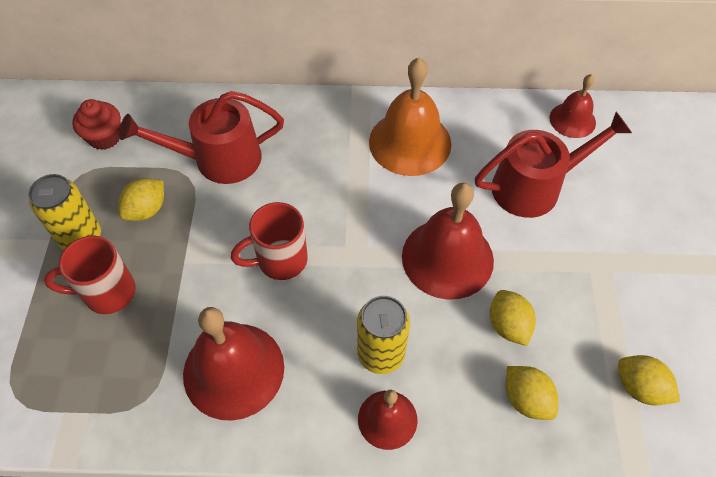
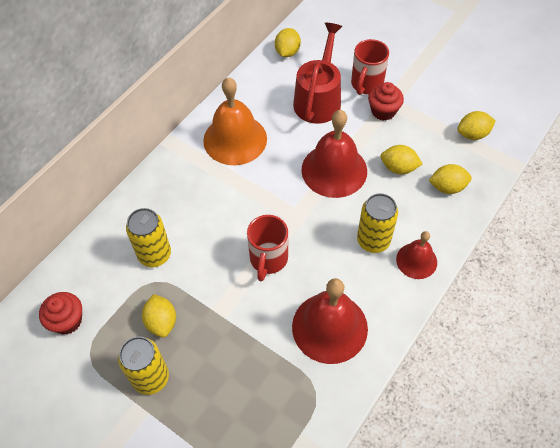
camera: 55 degrees left, 0 degrees up
red mug [44,235,136,314] -> red mug moved to [351,39,389,95]
red watering can [119,91,284,184] -> yellow can [126,208,171,267]
red bell [550,74,596,138] -> yellow lemon [275,28,301,57]
none -> red cupcake [368,82,404,120]

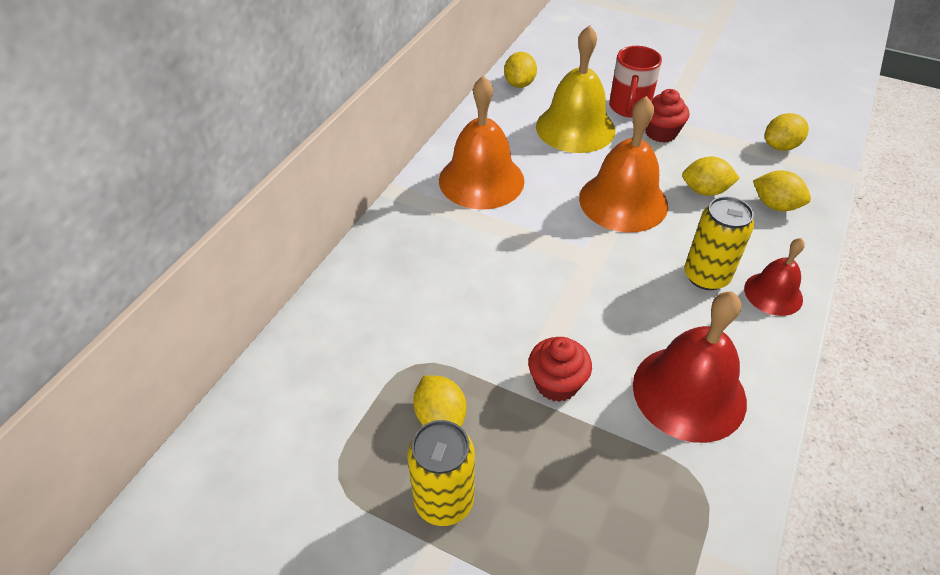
camera: 10 degrees left, 10 degrees down
red cupcake [39,292,82,335] -> red cupcake moved to [528,337,592,402]
yellow can [126,208,171,267] -> none
red mug [247,215,288,281] -> none
red watering can [293,23,342,124] -> yellow bell [536,25,615,153]
red bell [301,110,367,198] -> orange bell [579,96,668,233]
yellow lemon [428,164,472,194] -> yellow lemon turned 45 degrees clockwise [753,171,811,211]

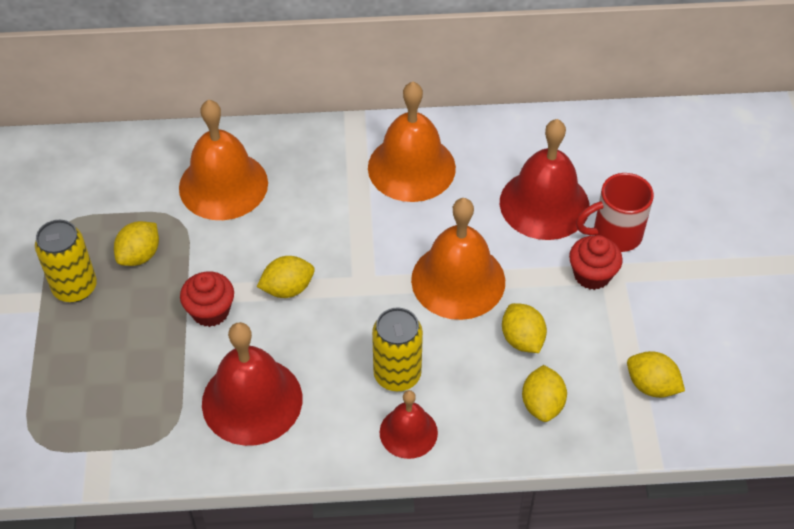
camera: 60 degrees right, 5 degrees up
yellow lemon [504,52,537,88] -> yellow lemon moved to [257,256,315,298]
yellow bell [536,25,615,153] -> red bell [500,119,589,240]
none -> orange bell [179,100,268,220]

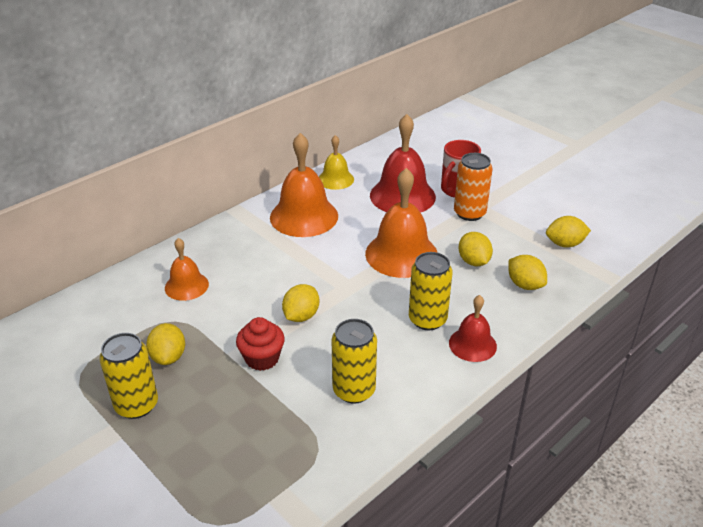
camera: 40 degrees left, 15 degrees down
orange bell [179,100,268,220] -> orange bell [165,238,209,301], size x0.57
red bell [202,322,302,446] -> yellow can [332,319,377,404]
yellow lemon [502,303,547,353] -> yellow lemon turned 45 degrees clockwise [458,232,493,266]
red cupcake [569,235,623,290] -> orange can [454,153,493,221]
none -> yellow bell [319,135,354,190]

